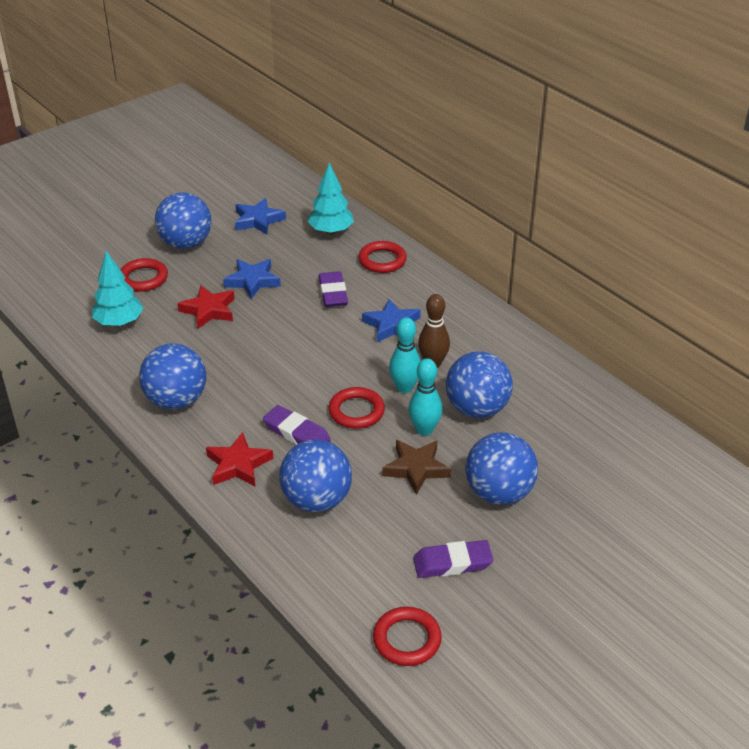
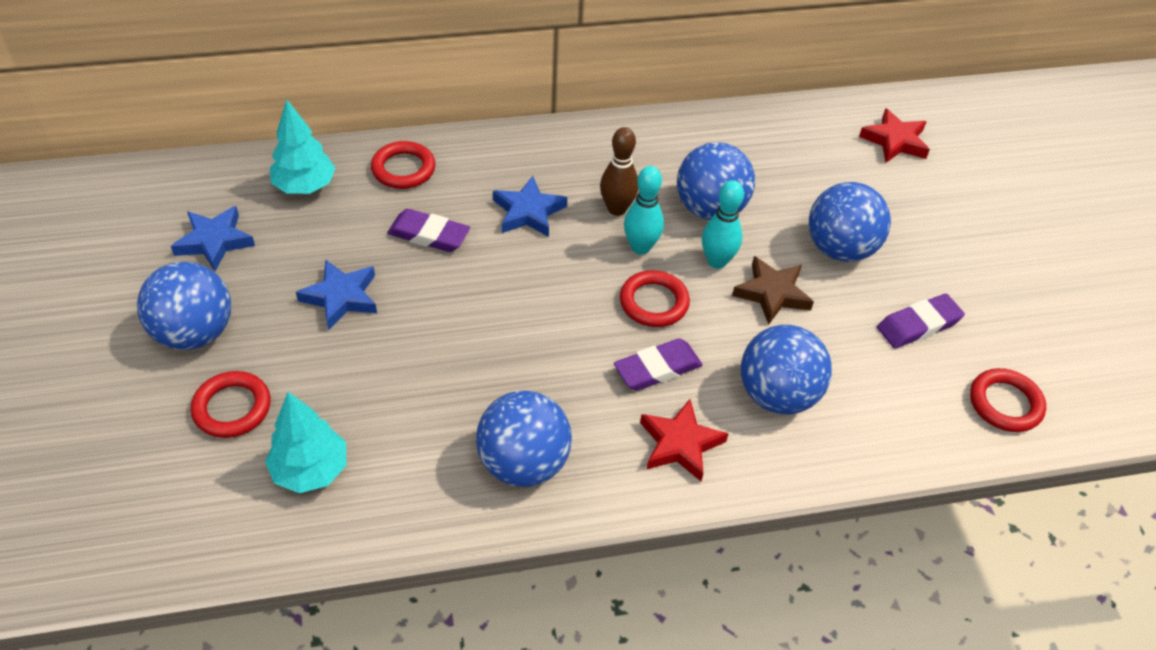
camera: 65 degrees left, 10 degrees up
red star [177,285,235,329] -> red star moved to [859,108,930,163]
purple eraser [413,540,493,578] -> purple eraser turned 45 degrees clockwise [877,294,965,348]

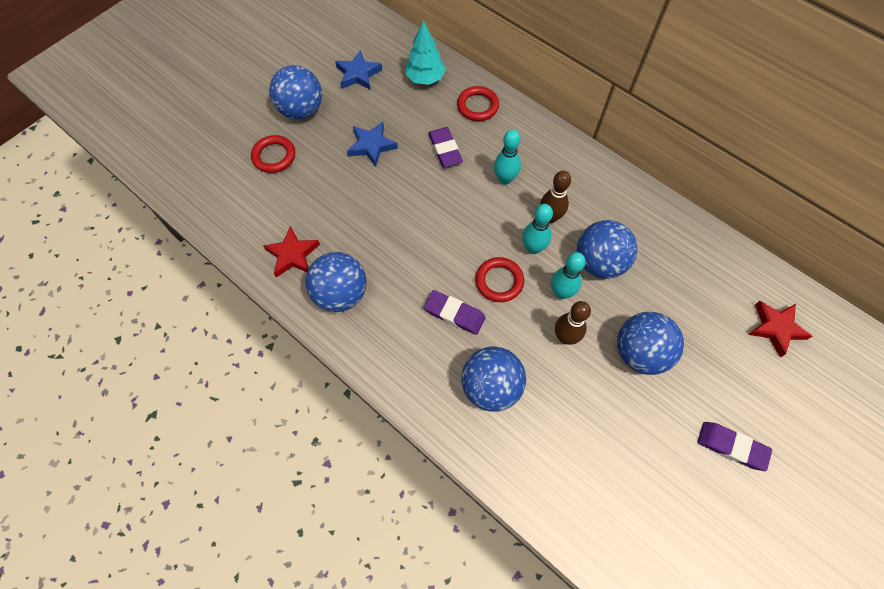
camera: 55 degrees right, 15 degrees up
turquoise tree [265,392,346,493] -> none
blue star [493,176,567,237] -> turquoise bowling pin [494,130,521,185]
red star [640,399,728,481] -> red star moved to [263,226,320,277]
brown star [732,256,814,325] -> brown bowling pin [555,301,591,345]
purple eraser [877,294,965,348] -> purple eraser moved to [697,422,772,471]
red ring [970,368,1046,432] -> none

